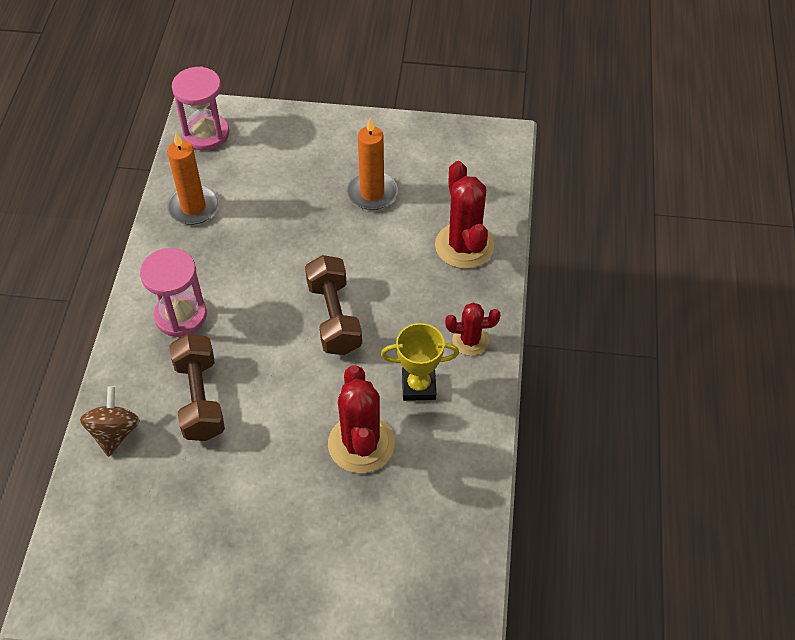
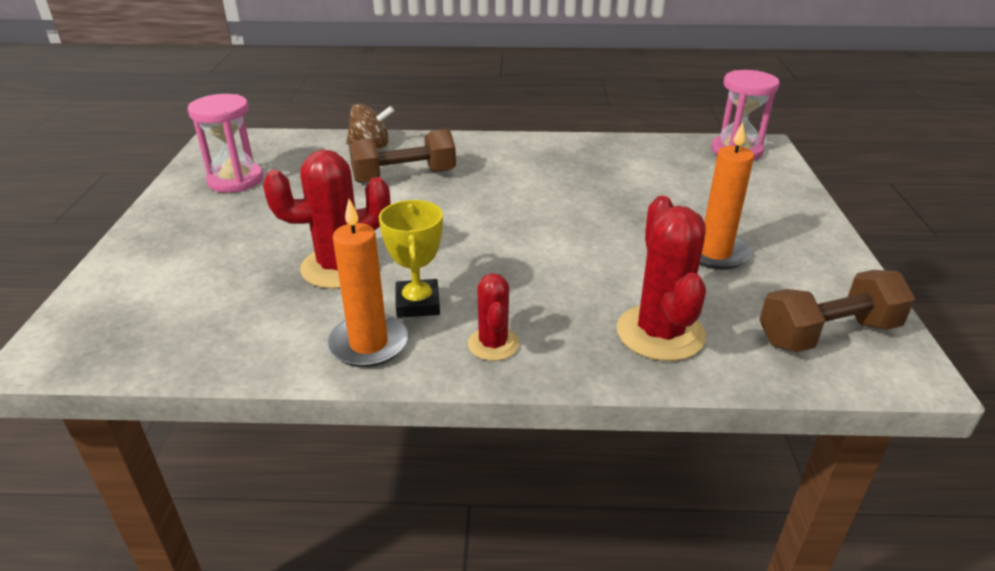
camera: 85 degrees right, 20 degrees down
pink hourglass [140,248,207,337] -> pink hourglass moved to [187,94,263,193]
orange candle [167,133,219,225] -> orange candle moved to [327,199,408,367]
brown dumbbell [305,255,362,355] -> brown dumbbell moved to [760,270,915,352]
red cactus [435,161,494,269] -> red cactus turned 75 degrees counterclockwise [617,196,706,361]

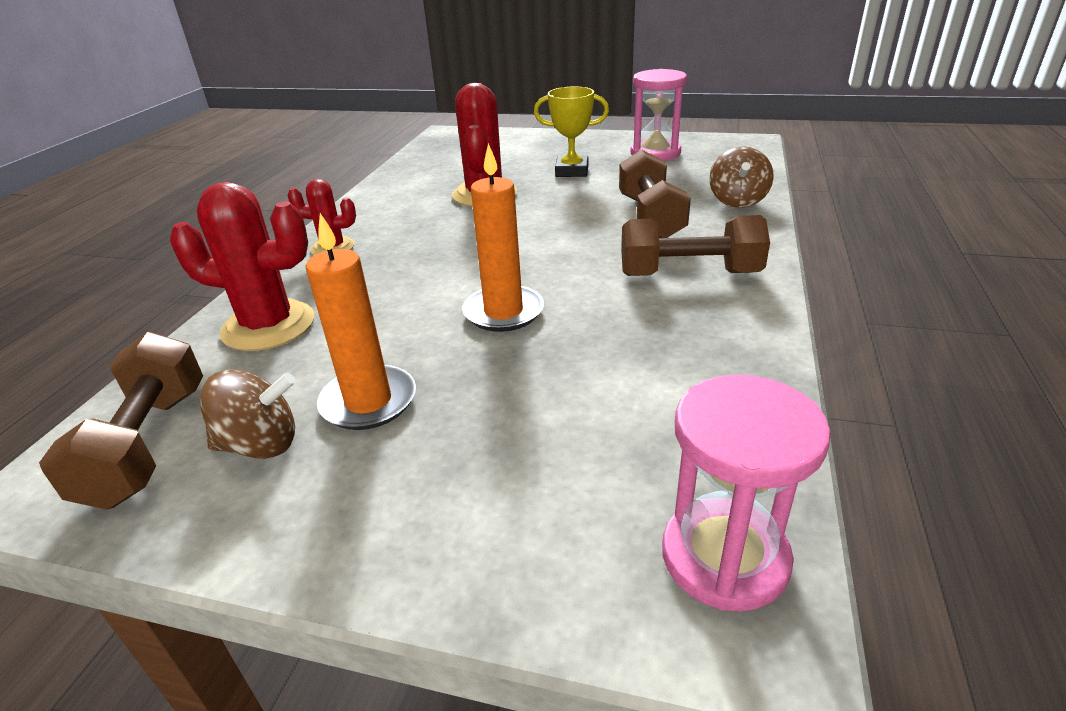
camera: 105 degrees right, 0 degrees up
orange candle [327,199,408,367] -> orange candle moved to [462,143,544,332]
yellow trophy [379,200,443,318] -> yellow trophy moved to [534,87,609,177]
none -> brown spinning top [200,369,295,459]
none -> brown dumbbell [621,215,770,276]

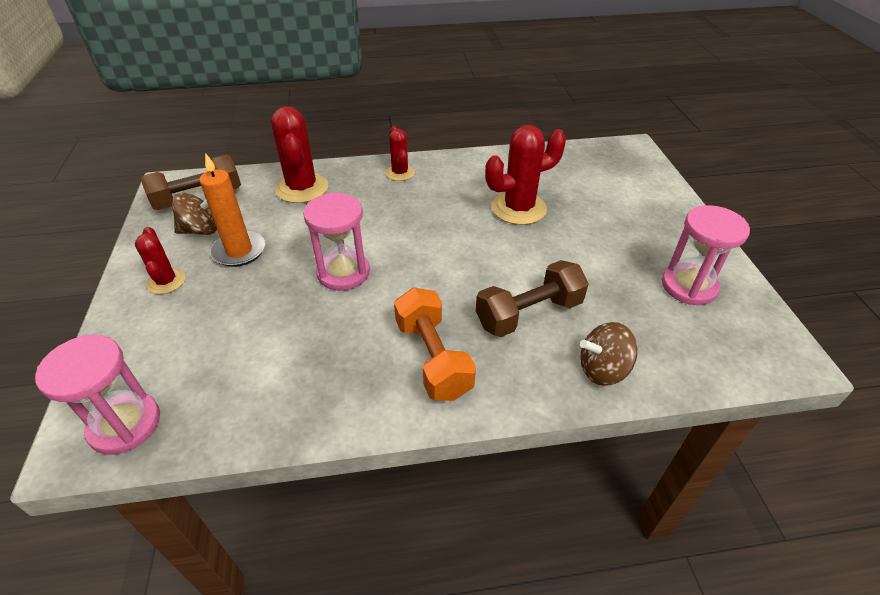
camera: 65 degrees right, 10 degrees up
brown spinning top [200,369,295,459] -> brown spinning top turned 75 degrees counterclockwise [172,193,217,235]
orange candle [462,143,544,332] -> pink hourglass [303,193,370,291]
yellow trophy [534,87,609,177] -> none
brown dumbbell [621,215,770,276] -> orange dumbbell [394,287,476,401]
none -> red cactus [135,227,185,294]

